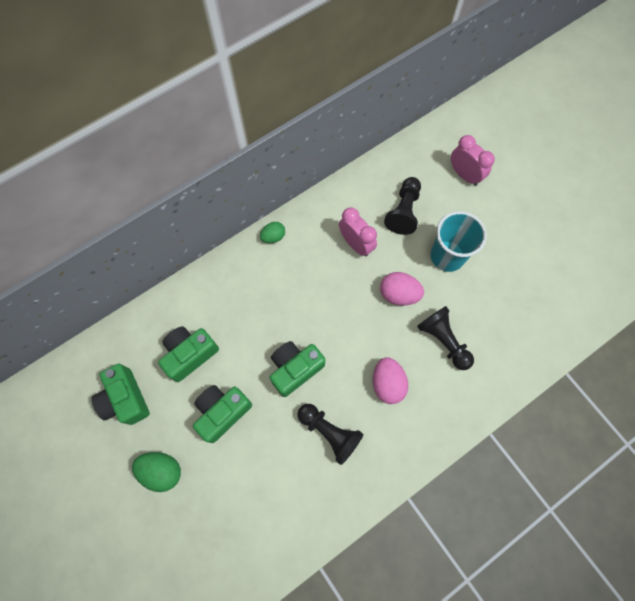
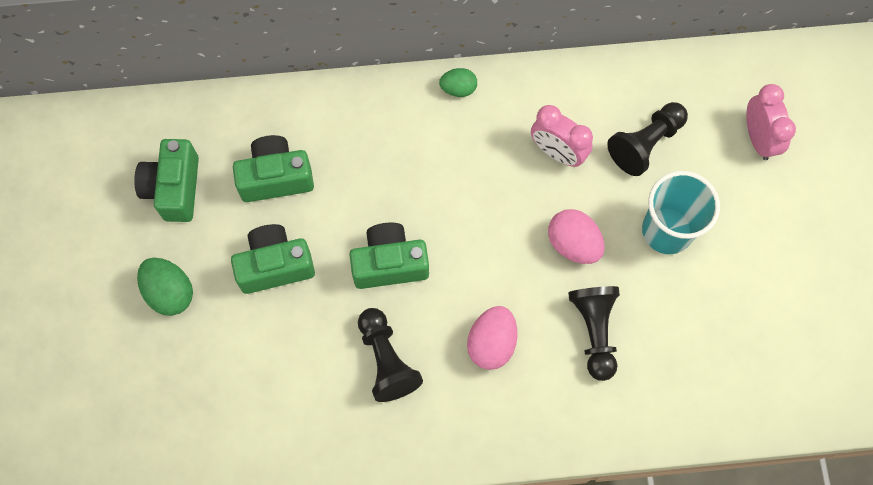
camera: 30 degrees right, 0 degrees up
pink clock [339,207,377,256] -> pink clock turned 135 degrees clockwise [531,105,593,167]

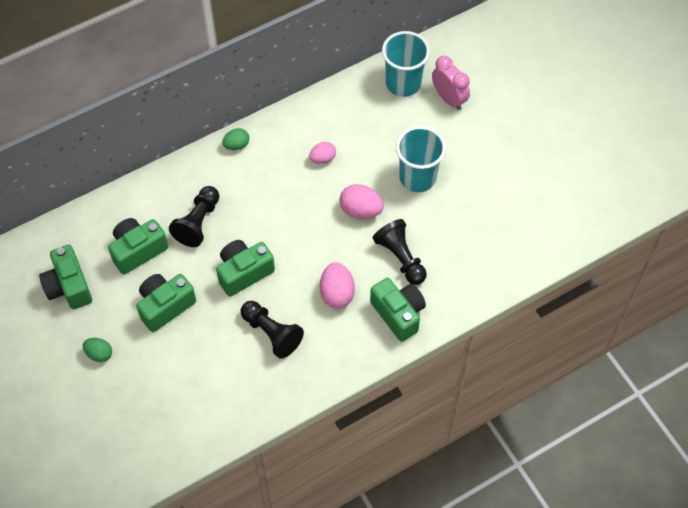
camera: 25 degrees left, 10 degrees down
green egg [137,258,193,316] -> green egg [83,338,112,362], size x0.64
pink clock [531,105,593,167] -> pink egg [309,142,336,164]
black pawn [607,102,688,176] -> black pawn moved to [169,186,219,247]
none -> green camera [370,278,426,342]
none -> turquoise cup [382,31,430,97]

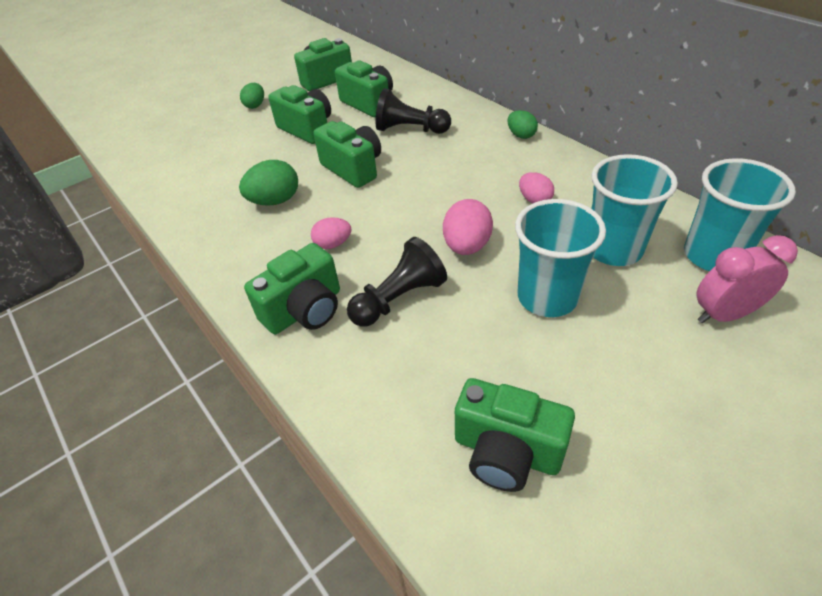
camera: 85 degrees right, 15 degrees down
black pawn [240,301,304,359] -> green egg [239,160,298,206]
pink egg [320,262,355,308] -> pink egg [311,217,351,249], size x0.64
pink clock [432,56,470,110] -> pink clock turned 150 degrees counterclockwise [696,235,798,323]
none -> green camera [455,378,575,492]
none -> turquoise cup [591,154,678,266]

